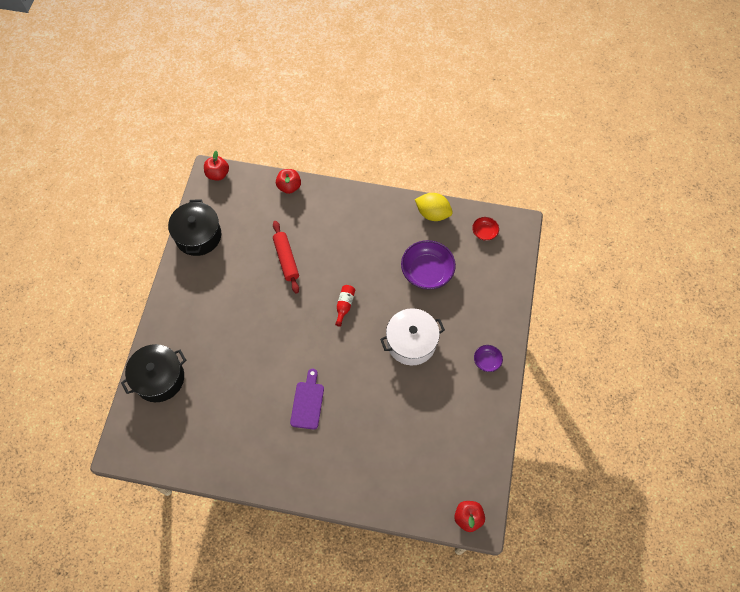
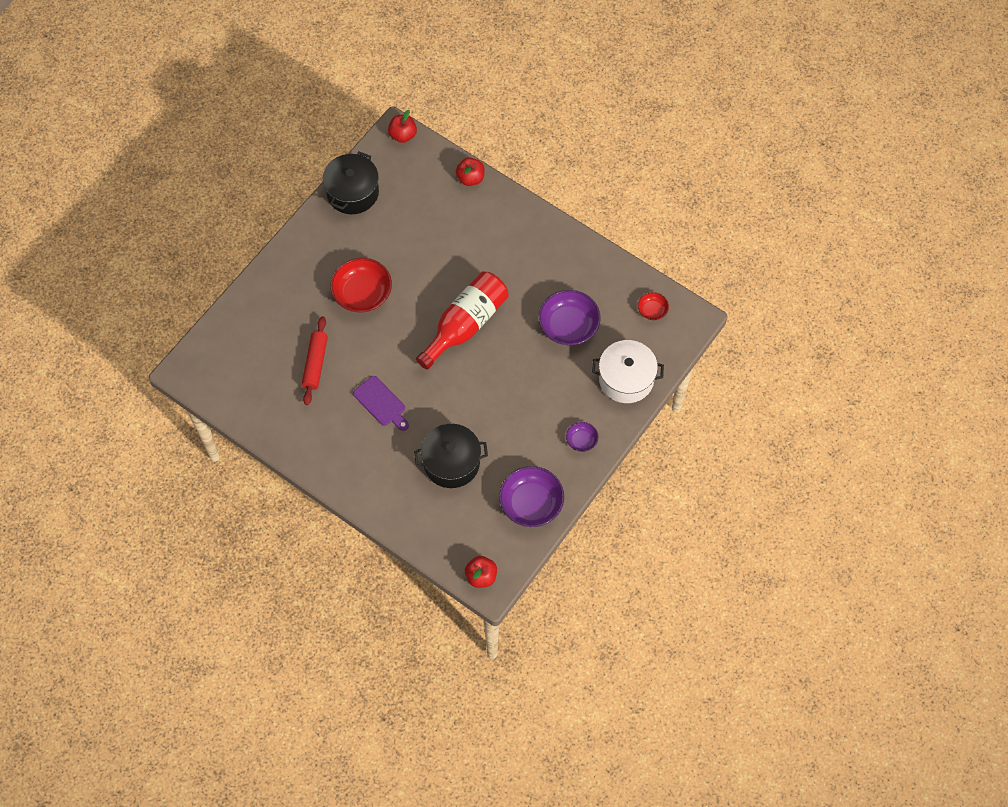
camera: 25 degrees right, 0 degrees up
black pot [121,344,186,402] -> black pot moved to [414,424,488,488]
red rolling pin [273,221,299,294] -> red rolling pin moved to [302,316,328,405]
purple cutting board [290,369,324,430] -> purple cutting board turned 105 degrees clockwise [353,376,409,431]
red bottle [335,285,355,327] -> red bottle [416,272,509,370], size x2.43
white pot [380,308,445,365] -> white pot moved to [592,340,664,403]
yellow lemon [415,193,453,221] -> none
none -> red bowl [330,258,392,312]
none -> purple bowl [499,466,564,527]

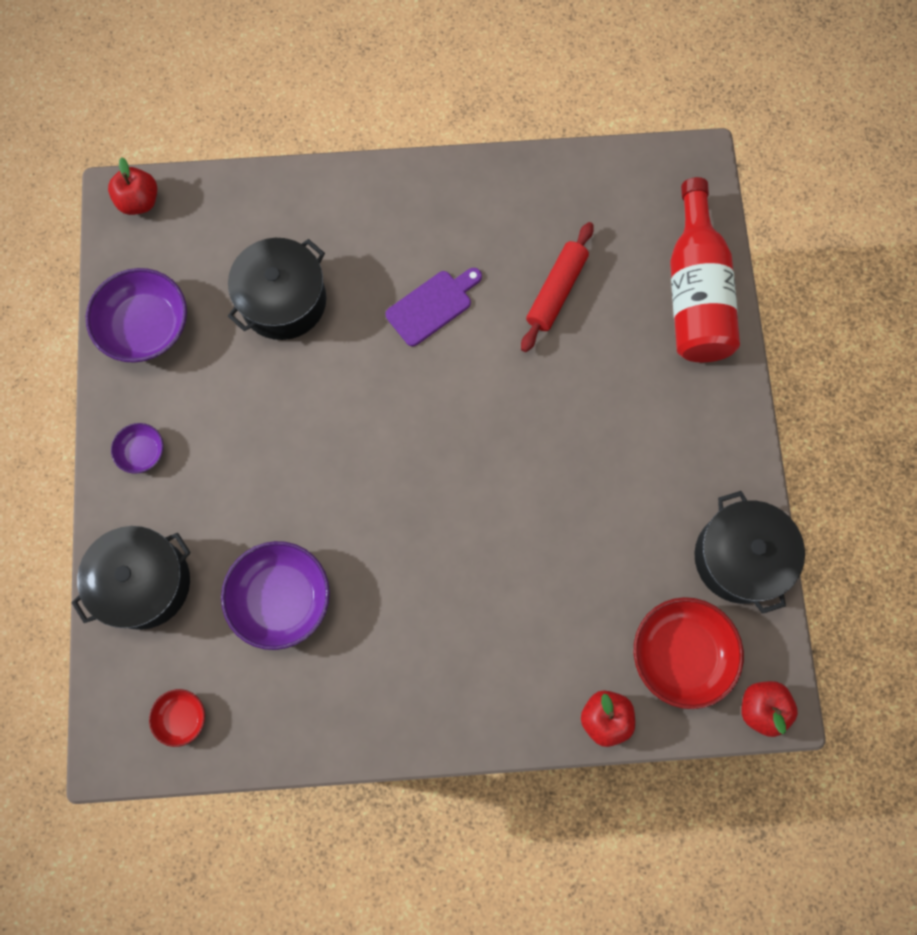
camera: 140 degrees right, 10 degrees up
red rolling pin [302,316,328,405] -> red rolling pin turned 60 degrees clockwise [521,222,594,352]
red bowl [330,258,392,312] -> red bowl moved to [634,597,744,709]
purple cutting board [353,376,409,431] -> purple cutting board turned 135 degrees clockwise [385,268,482,346]
red bottle [416,272,509,370] -> red bottle moved to [670,177,740,362]
white pot [592,340,664,403] -> black pot [71,526,191,630]

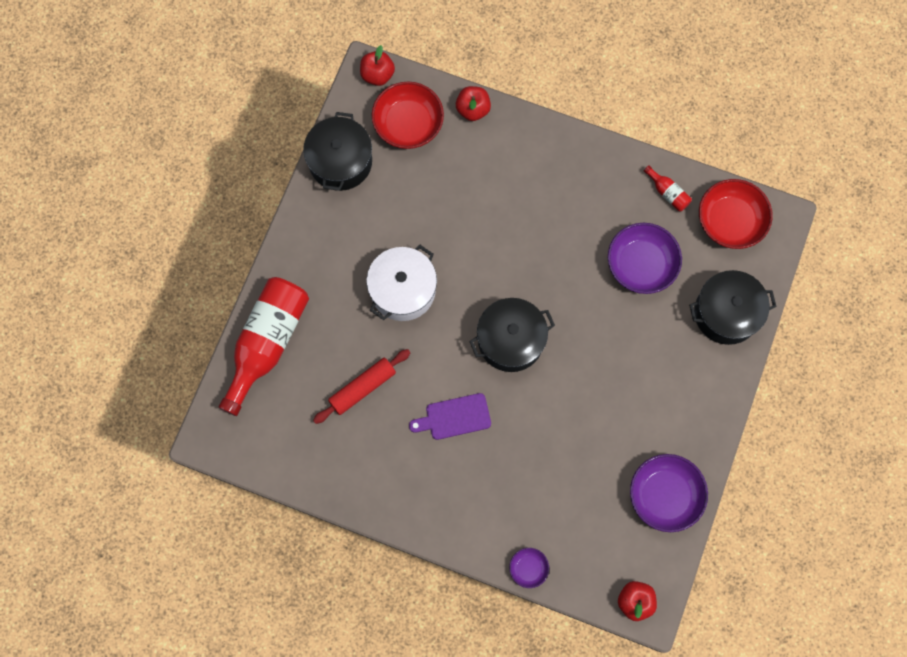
camera: 155 degrees left, 0 degrees up
purple bowl [111,423,163,474] -> purple bowl moved to [509,548,549,588]
red bowl [149,689,205,747] -> red bowl [699,179,773,249], size x1.97
black pot [228,238,326,340] -> black pot moved to [469,298,555,372]
none -> white pot [366,245,437,321]
none -> red bottle [644,165,692,211]

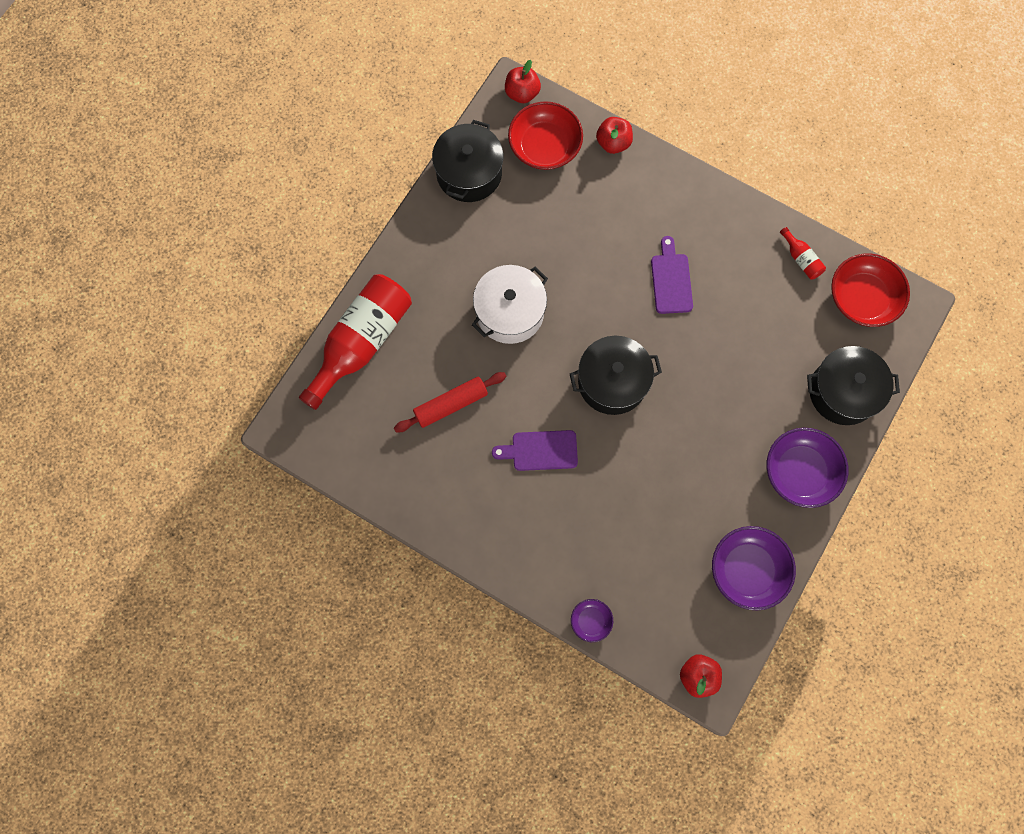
camera: 10 degrees right, 0 degrees up
purple bowl [608,223,682,294] -> purple bowl moved to [767,428,848,508]
none -> purple cutting board [651,236,693,314]

